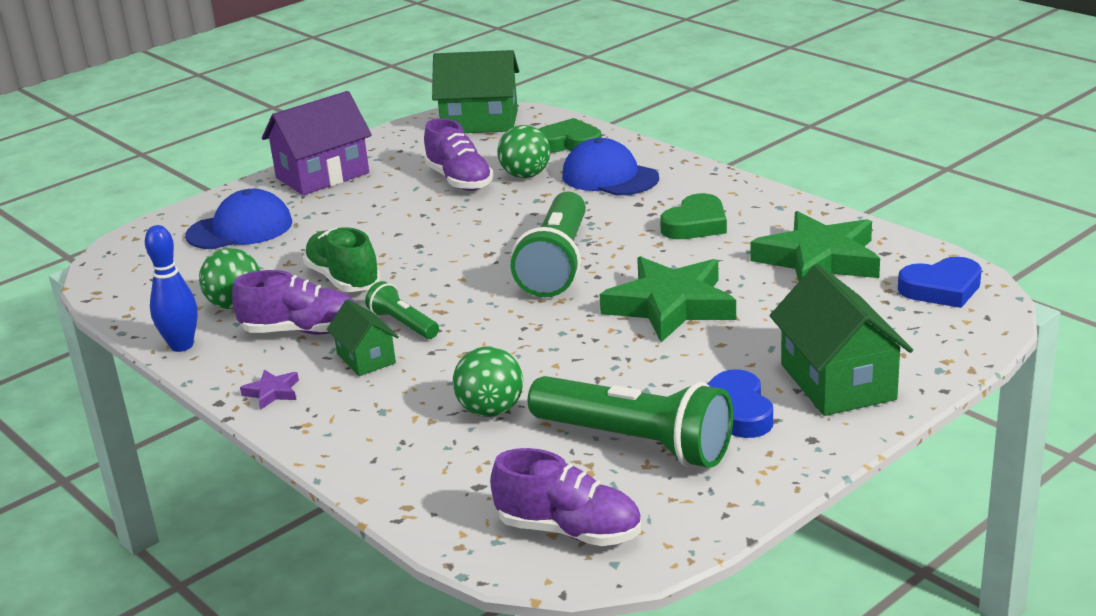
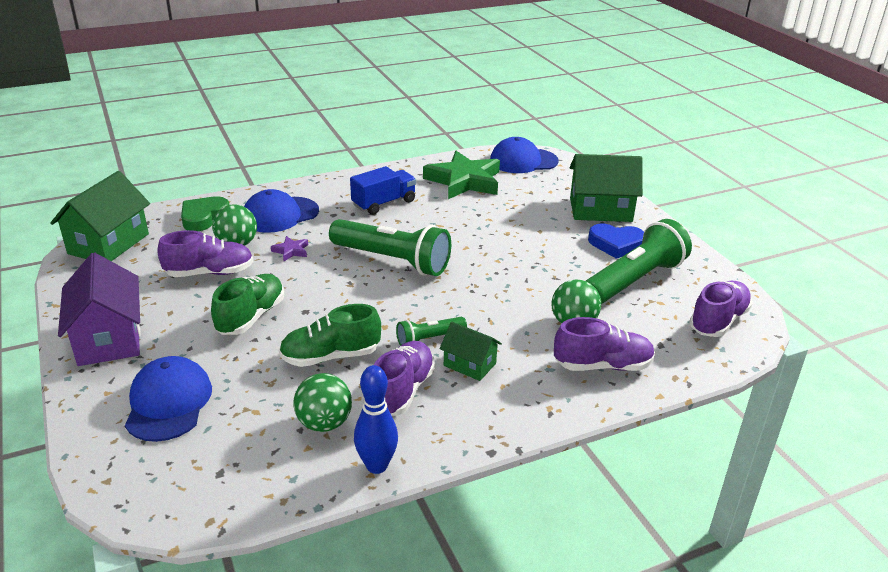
camera: 75 degrees left, 5 degrees up
purple star [240,370,299,410] -> purple star moved to [271,236,308,261]
green house [327,299,399,376] -> green house turned 45 degrees clockwise [440,322,502,381]
green star [600,256,736,342] -> none
green heart [660,193,727,239] -> blue truck [350,166,416,215]
blue heart [898,257,982,308] -> blue cap [490,137,559,173]
none -> green shoe [211,274,284,335]
none -> purple shoe [554,317,655,371]

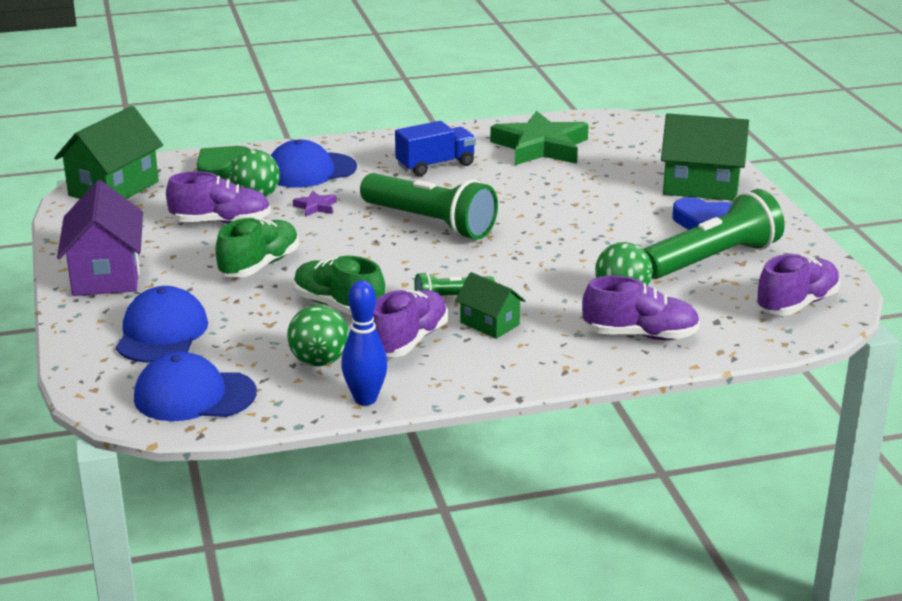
camera: 10 degrees right, 5 degrees down
green shoe [279,304,381,367] -> green shoe turned 45 degrees clockwise [293,256,385,315]
blue cap [490,137,559,173] -> blue cap moved to [134,352,257,421]

